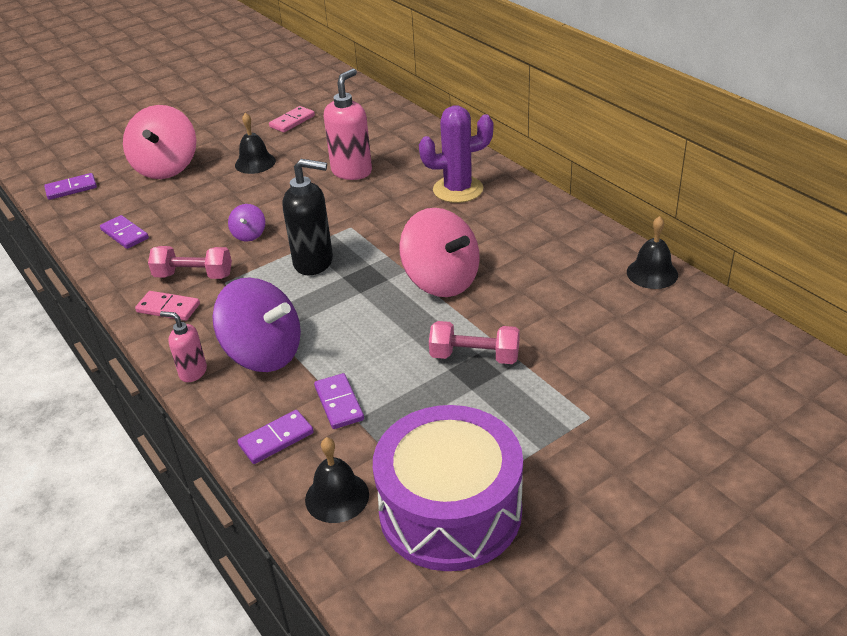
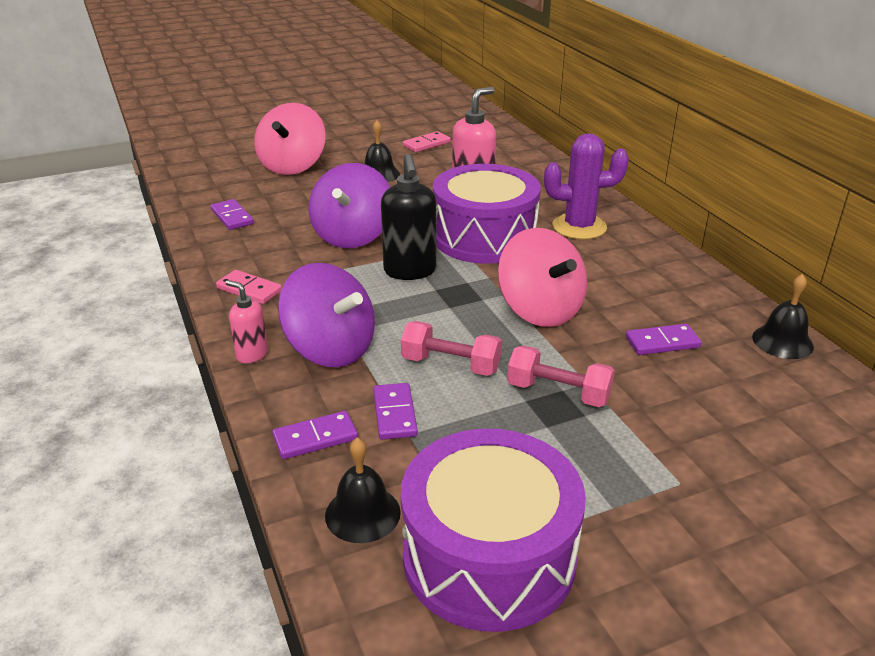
camera: 10 degrees right, 5 degrees down
purple domino [44,173,97,200] -> purple domino moved to [626,324,702,355]
pink dumbbell [148,246,232,279] -> pink dumbbell moved to [401,321,502,376]
purple spinning top [228,204,265,242] -> purple spinning top [308,163,390,248], size x2.19
black soap dispenser [283,159,333,275] -> black soap dispenser turned 60 degrees clockwise [381,154,436,280]
none -> purple drum [433,164,541,264]

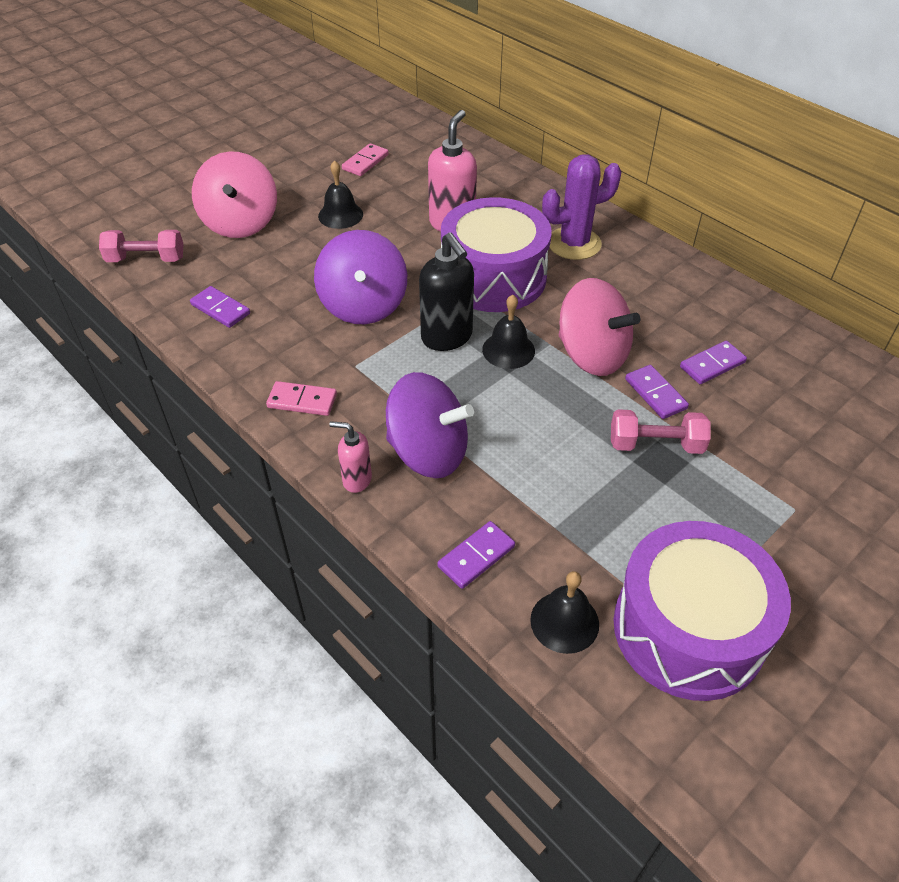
camera: 20 degrees left, 15 degrees up
purple domino [373,383,418,440] -> purple domino moved to [625,365,689,419]
pink dumbbell [401,321,502,376] -> pink dumbbell moved to [99,230,183,262]
black bell [752,274,814,359] -> black bell moved to [482,294,535,369]

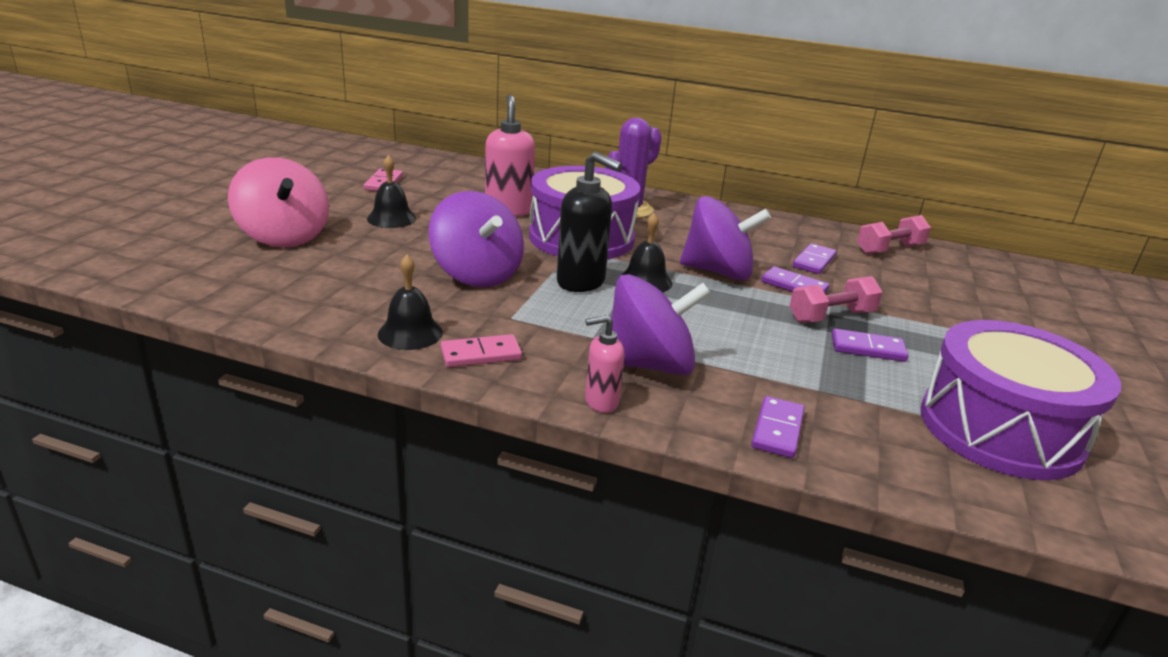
camera: 30 degrees left, 20 degrees down
pink dumbbell [99,230,183,262] -> pink dumbbell moved to [857,215,931,254]
purple domino [190,286,250,328] -> purple domino moved to [832,329,908,362]
black bell [530,571,599,654] -> black bell moved to [378,255,443,350]
pink spinning top [559,278,640,376] -> purple spinning top [680,196,771,281]

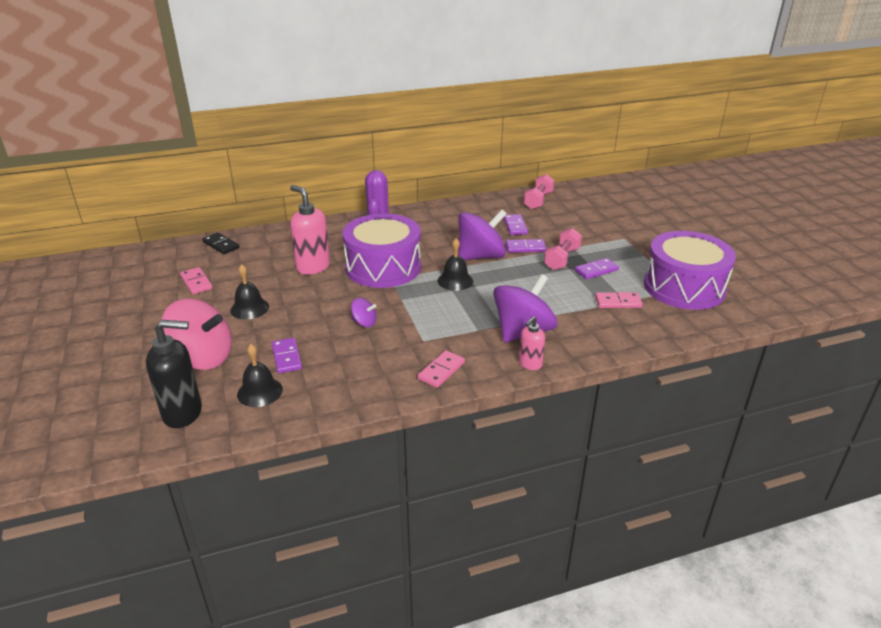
camera: 35 degrees left, 5 degrees up
black bell [378,255,443,350] -> black bell moved to [237,344,283,407]
purple spinning top [429,191,524,287] -> purple spinning top [351,298,376,327], size x0.46
black soap dispenser [557,152,622,292] -> black soap dispenser moved to [146,320,202,428]
purple domino [751,396,805,458] -> purple domino moved to [272,338,302,373]
none -> black domino [202,232,240,254]
none -> pink domino [595,292,643,308]

